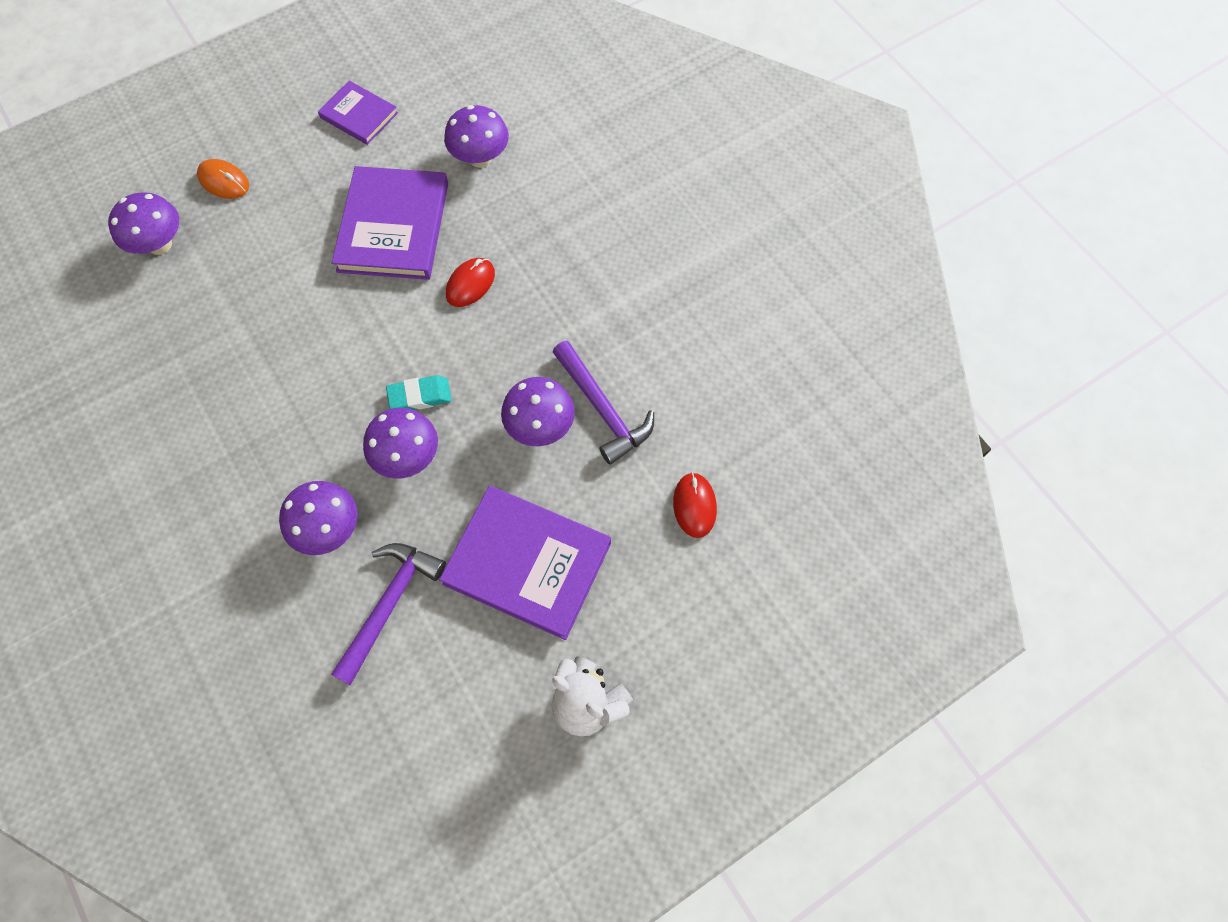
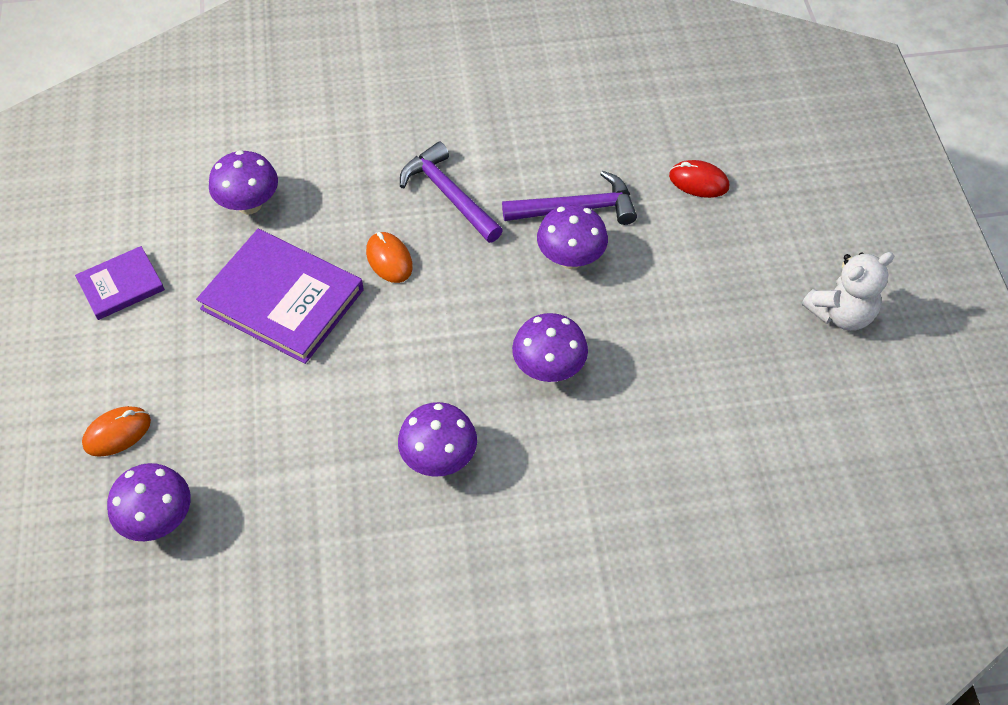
camera: 65 degrees left, 10 degrees down
purple mushroom [279,481,358,555] -> purple mushroom moved to [398,402,477,477]
purple hammer [331,543,446,685] -> purple hammer moved to [400,142,503,243]
turquoise eraser [386,375,452,410] -> none
purple book [439,486,611,640] -> none
red mouse [446,258,495,307] -> orange mouse [366,232,413,283]

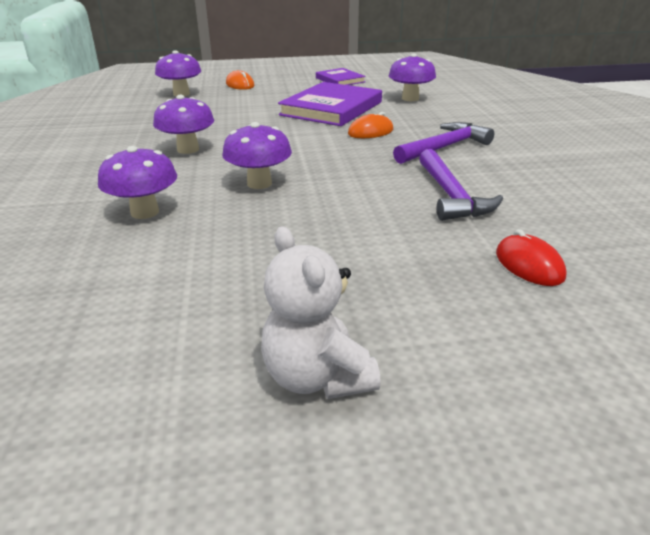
camera: 90 degrees right, 25 degrees down
purple mushroom [537,204,608,269] -> purple mushroom moved to [98,146,177,219]
red mouse [669,160,729,198] -> red mouse turned 45 degrees counterclockwise [496,229,567,286]

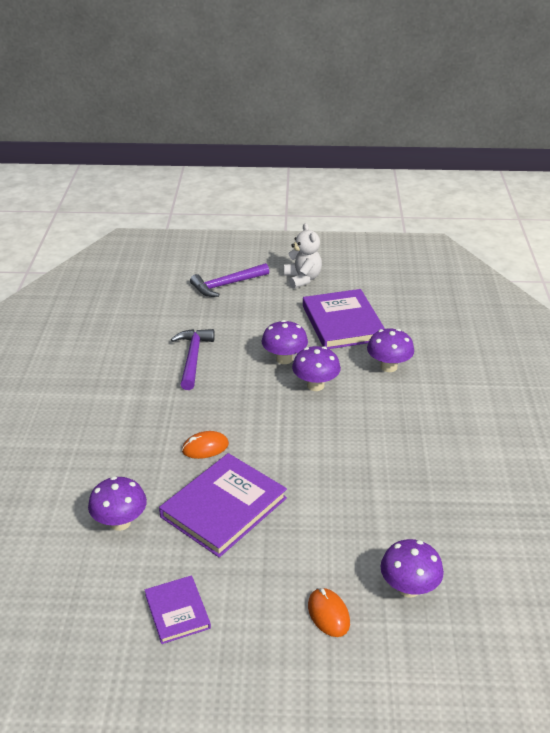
camera: 170 degrees left, 5 degrees up
purple mushroom [153,95,214,154] -> purple mushroom moved to [262,320,308,364]
purple hammer [393,122,494,164] -> purple hammer moved to [190,263,269,297]
red mouse [496,229,567,286] -> none
none -> purple book [303,289,385,349]

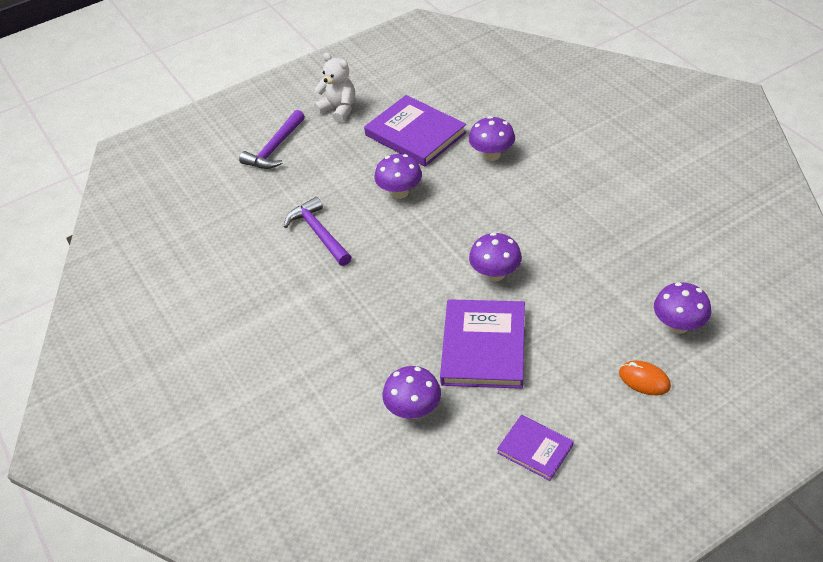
camera: 30 degrees left, 10 degrees up
orange mouse [182,431,229,459] -> none
purple mushroom [292,346,341,391] -> purple mushroom moved to [469,233,522,281]

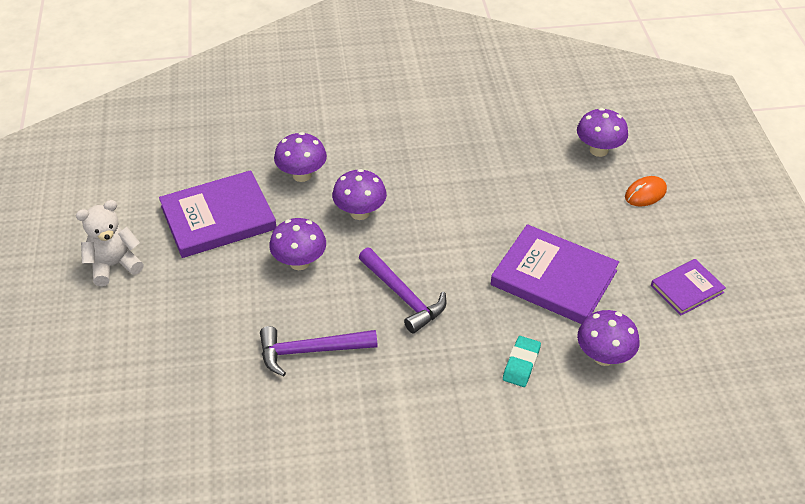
camera: 70 degrees left, 0 degrees up
purple hammer [239,110,305,169] -> purple hammer moved to [359,248,446,333]
purple mushroom [469,233,522,281] -> purple mushroom moved to [332,169,387,220]
none -> turquoise eraser [503,336,541,387]

